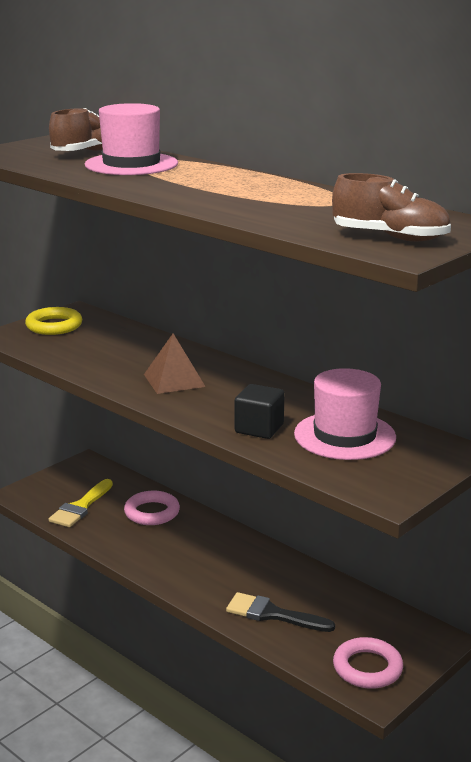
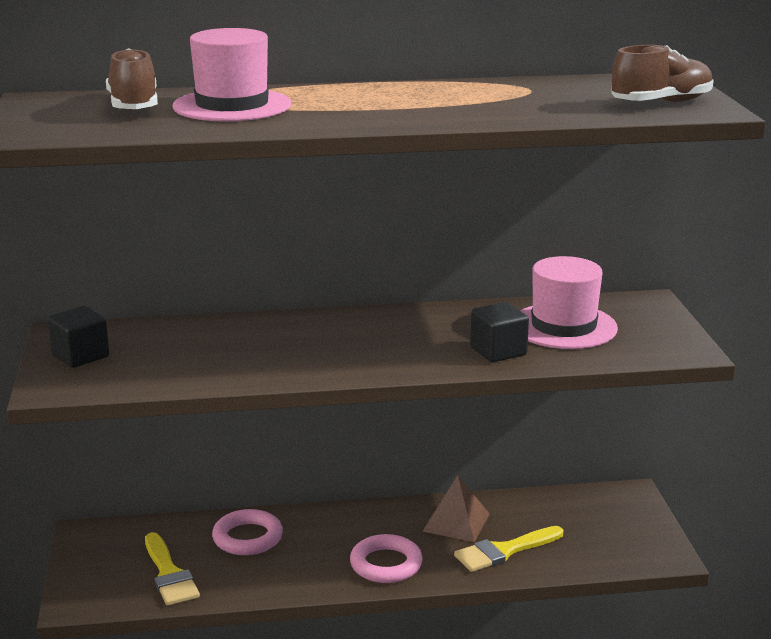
camera: 50 degrees left, 0 degrees up
yellow ring [25,307,82,335] -> black cube [48,306,109,368]
brown pyramid [144,334,206,394] -> brown pyramid moved to [422,475,490,542]
black brush [226,592,335,632] -> yellow brush [454,526,563,572]
pink ring [333,637,403,689] -> pink ring moved to [350,534,423,583]

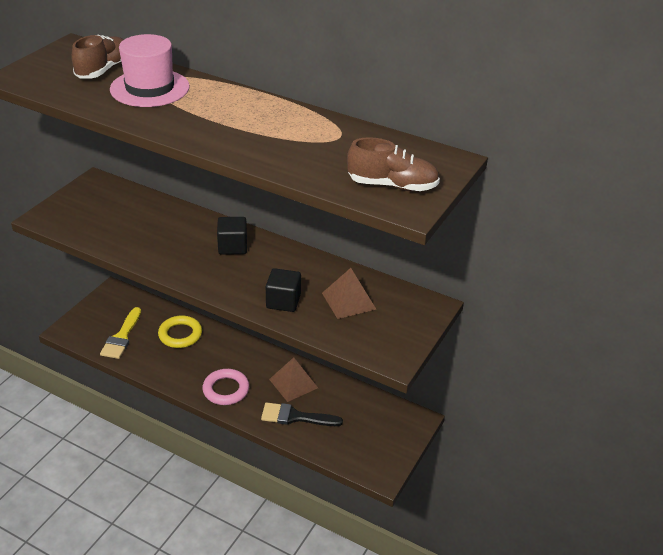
camera: 35 degrees right, 15 degrees up
black cube [48,306,109,368] -> black cube moved to [217,217,247,255]
pink ring [212,509,283,555] -> yellow ring [158,316,202,348]
yellow brush [454,526,563,572] -> black brush [261,402,343,426]
pink hat [520,256,618,349] -> brown pyramid [322,268,376,319]

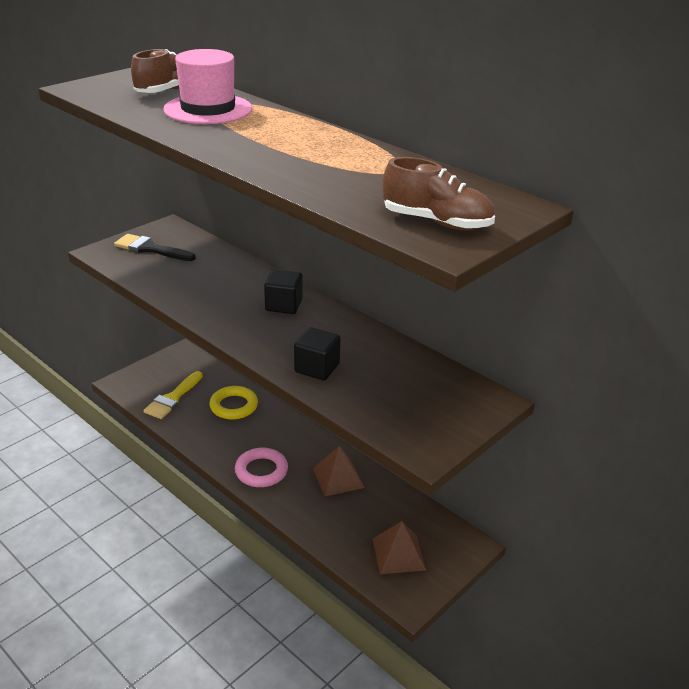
camera: 15 degrees right, 5 degrees down
black brush [261,402,343,426] -> black brush moved to [114,234,196,261]
brown pyramid [322,268,376,319] -> brown pyramid moved to [373,521,426,574]

